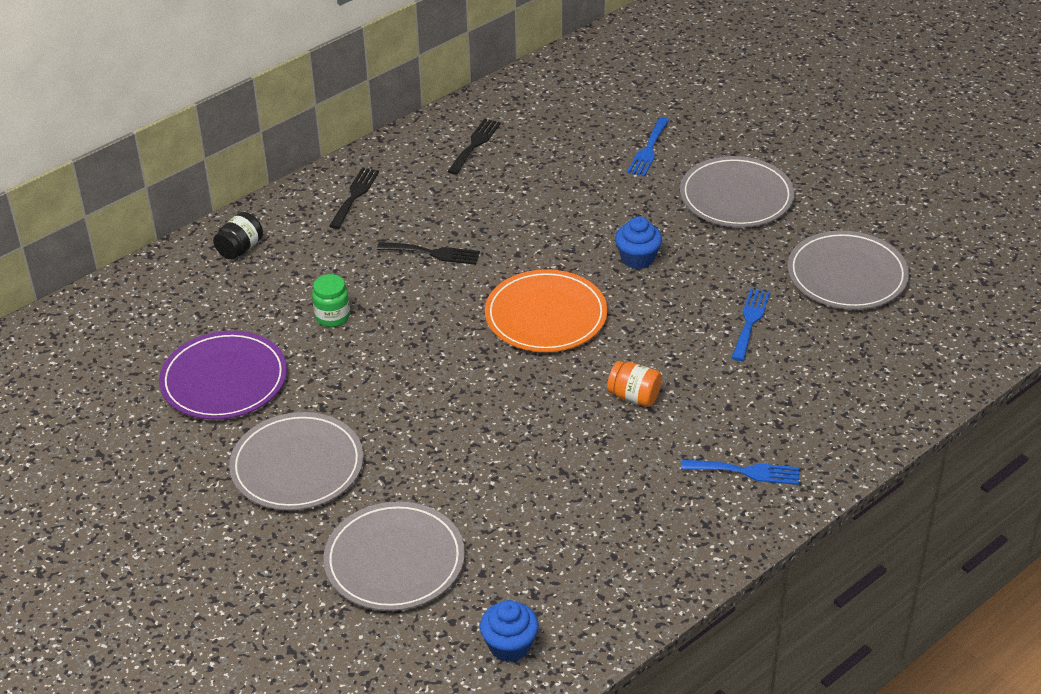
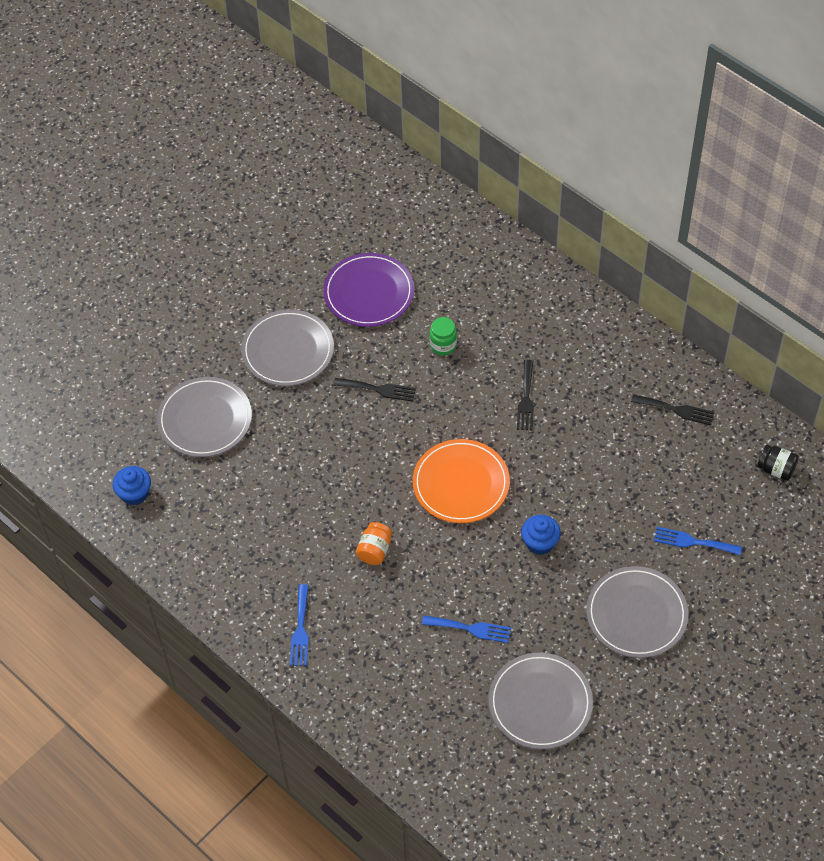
camera: 85 degrees right, 15 degrees up
black jar [213,212,263,260] -> black jar moved to [757,444,799,481]
black fork [329,167,379,229] -> black fork moved to [333,378,416,402]

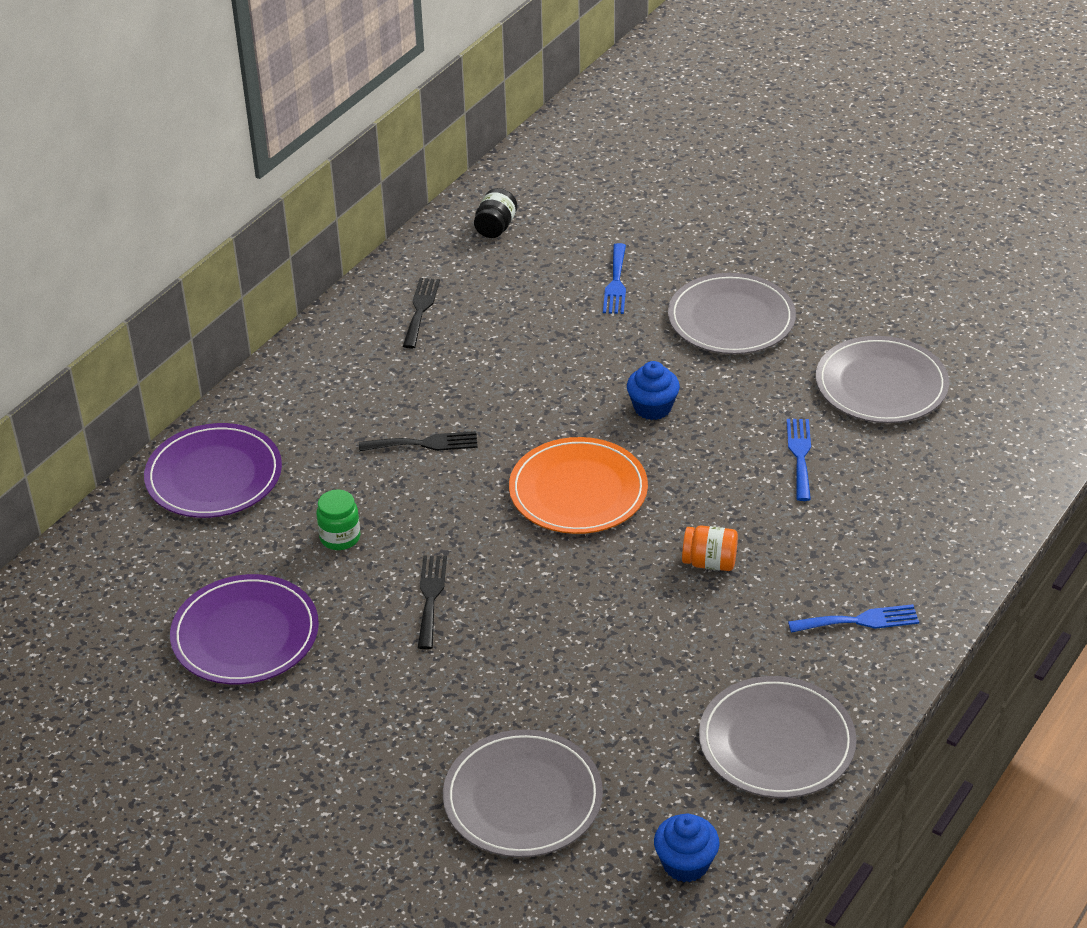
camera: 100 degrees left, 15 degrees down
grey plate [241,309,334,386] -> grey plate moved to [699,676,856,798]
none -> purple plate [144,423,282,518]

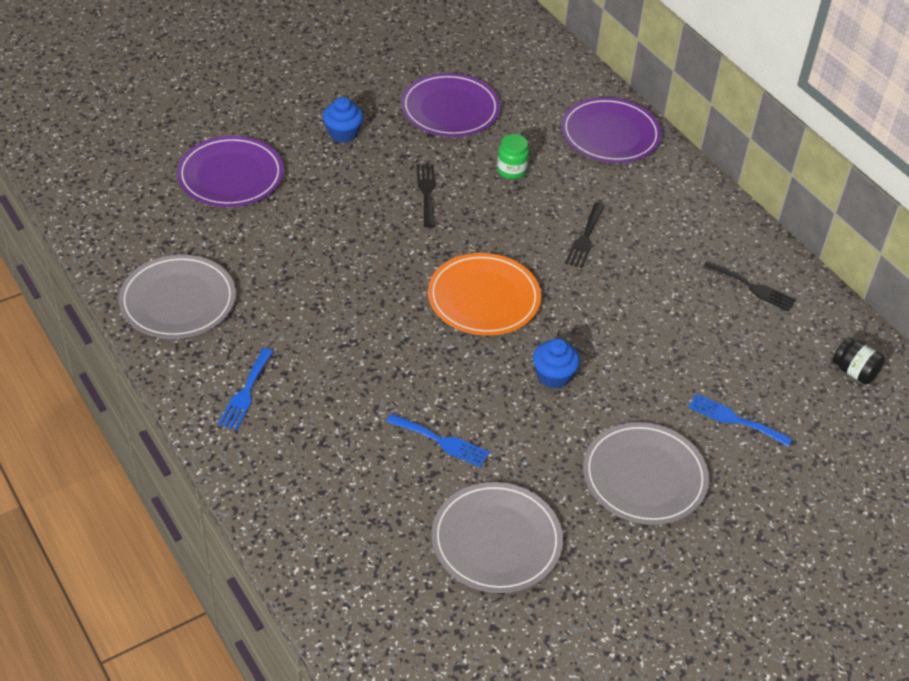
camera: 110 degrees right, 5 degrees up
black fork [418,556,447,649] -> black fork turned 120 degrees counterclockwise [416,164,435,228]
grey plate [443,729,603,857] -> purple plate [177,136,284,207]
blue cupcake [654,814,720,882] -> blue cupcake moved to [323,97,363,143]
orange jar [682,525,738,571] -> none

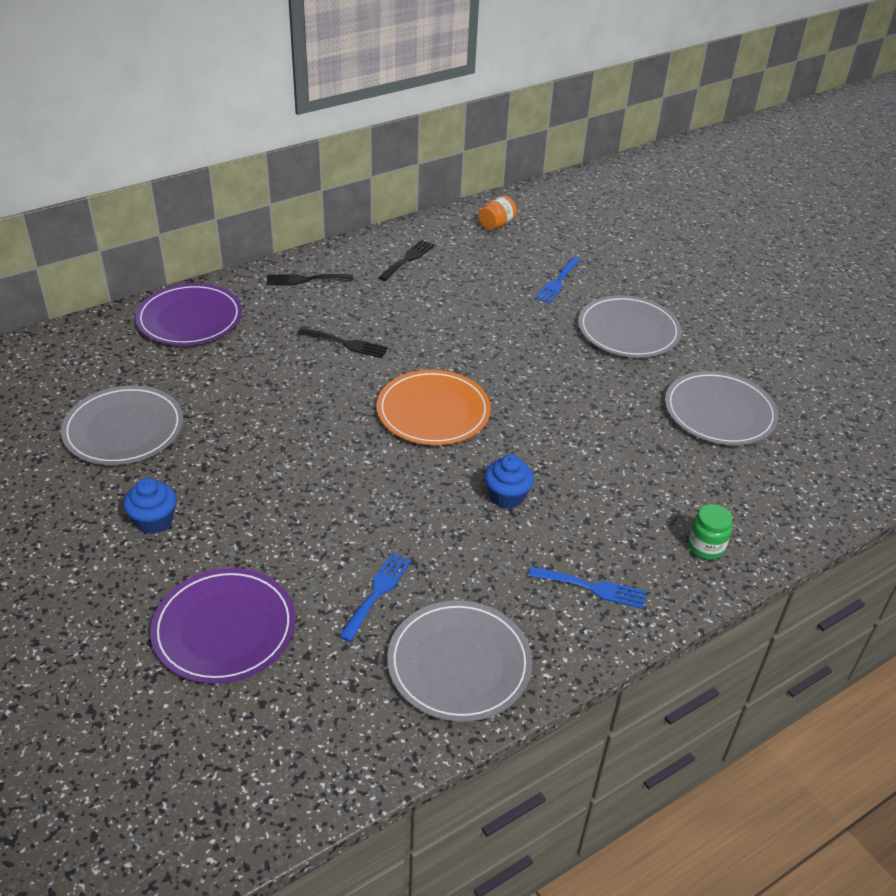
camera: 90 degrees left, 5 degrees down
blue fork [386,413,490,467] -> blue fork moved to [339,552,412,642]
purple plate [401,73,500,137] -> grey plate [61,385,183,465]
black fork [416,164,435,228] -> black fork moved to [266,274,353,285]
green jar [497,134,529,179] -> green jar moved to [688,504,733,560]
blue cupcake [533,338,580,389] -> blue cupcake moved to [484,455,534,509]
black jar [832,337,885,385] -> orange jar [479,195,517,230]

